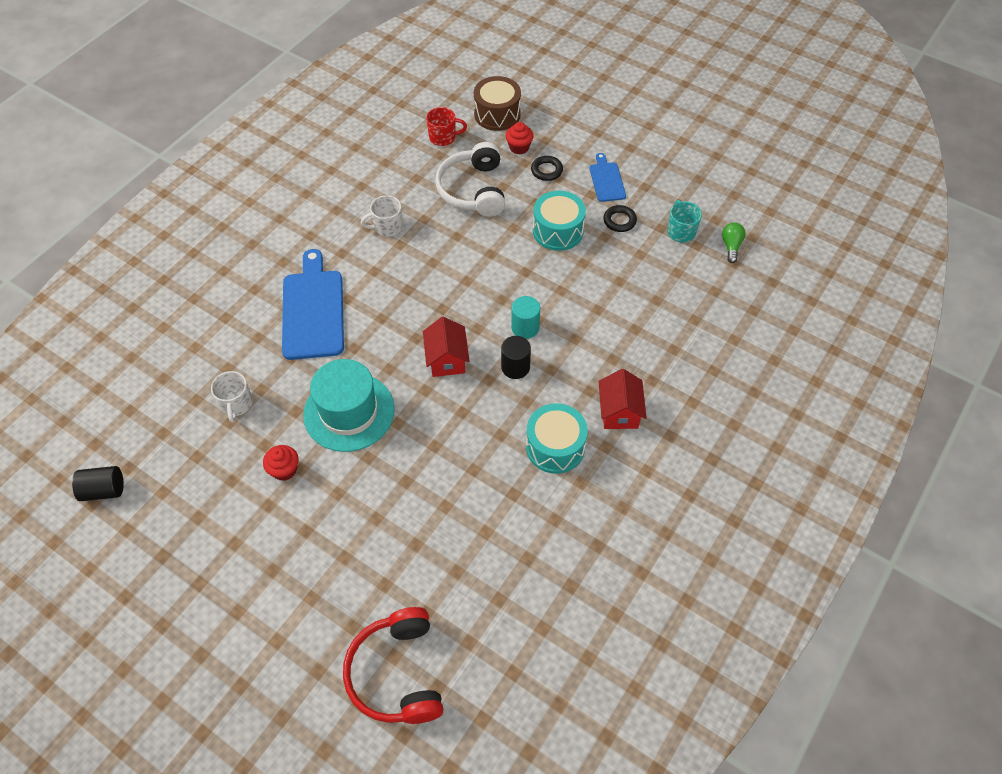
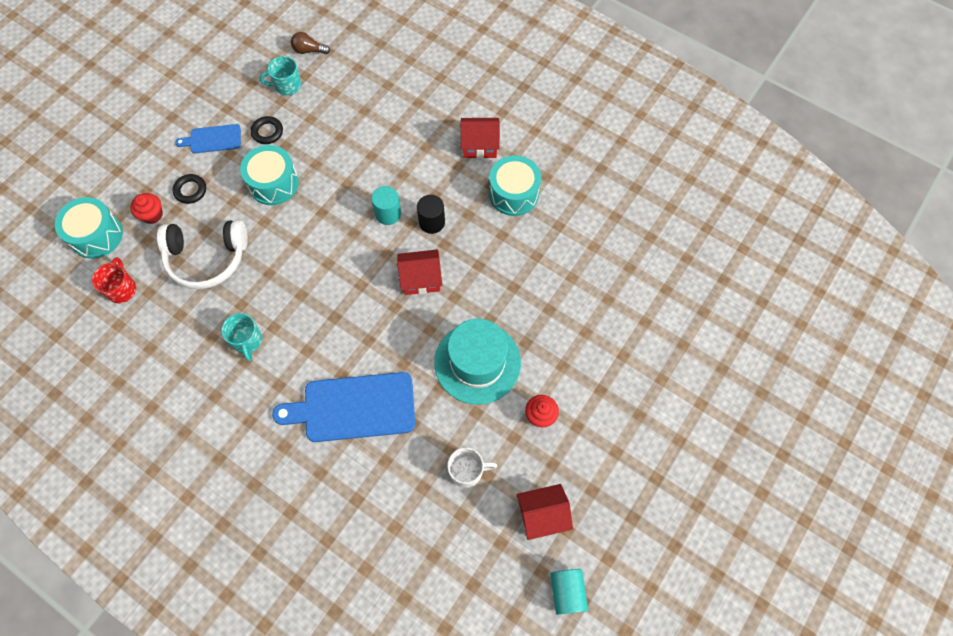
camera: 90 degrees left, 10 degrees up
black cylinder [72,466,124,501] -> turquoise cylinder [550,569,588,615]
red headphones [343,607,443,724] -> none
white mug [361,195,403,236] -> turquoise mug [221,313,262,361]
brown drum [474,76,521,131] -> turquoise drum [55,197,123,259]
green light bulb [722,222,746,263] -> brown light bulb [291,32,330,54]
none -> red house [516,484,573,540]

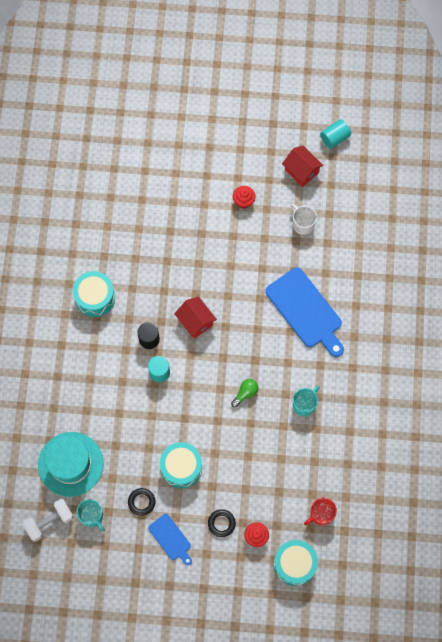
camera: 120 degrees left, 5 degrees up
white headphones [157,220,248,289] -> none
brown light bulb [291,32,330,54] -> white dumbbell [23,499,74,542]
turquoise hat [435,319,521,405] -> turquoise hat moved to [38,432,104,497]
red house [461,118,500,159] -> none
none -> green light bulb [231,379,259,407]

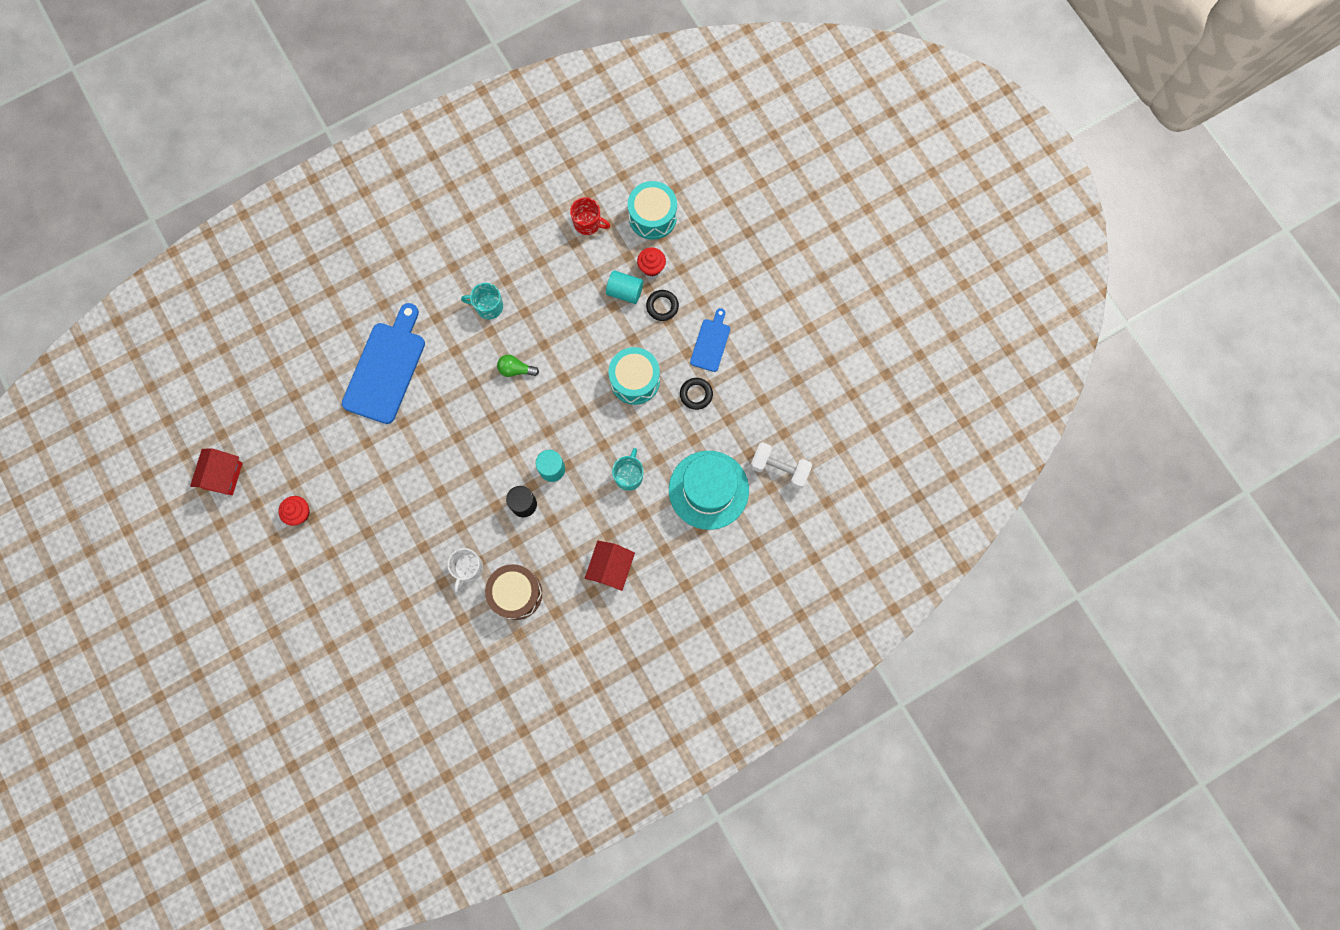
camera: 125 degrees left, 5 degrees up
turquoise drum [73,271,115,317] -> brown drum [485,564,542,620]
turquoise mug [76,499,105,532] -> turquoise mug moved to [612,448,644,491]
red house [174,296,217,339] -> red house moved to [585,541,635,591]
white mug [291,204,317,235] -> white mug moved to [447,548,483,592]
turquoise cylinder [320,119,351,149] -> turquoise cylinder moved to [606,270,643,304]

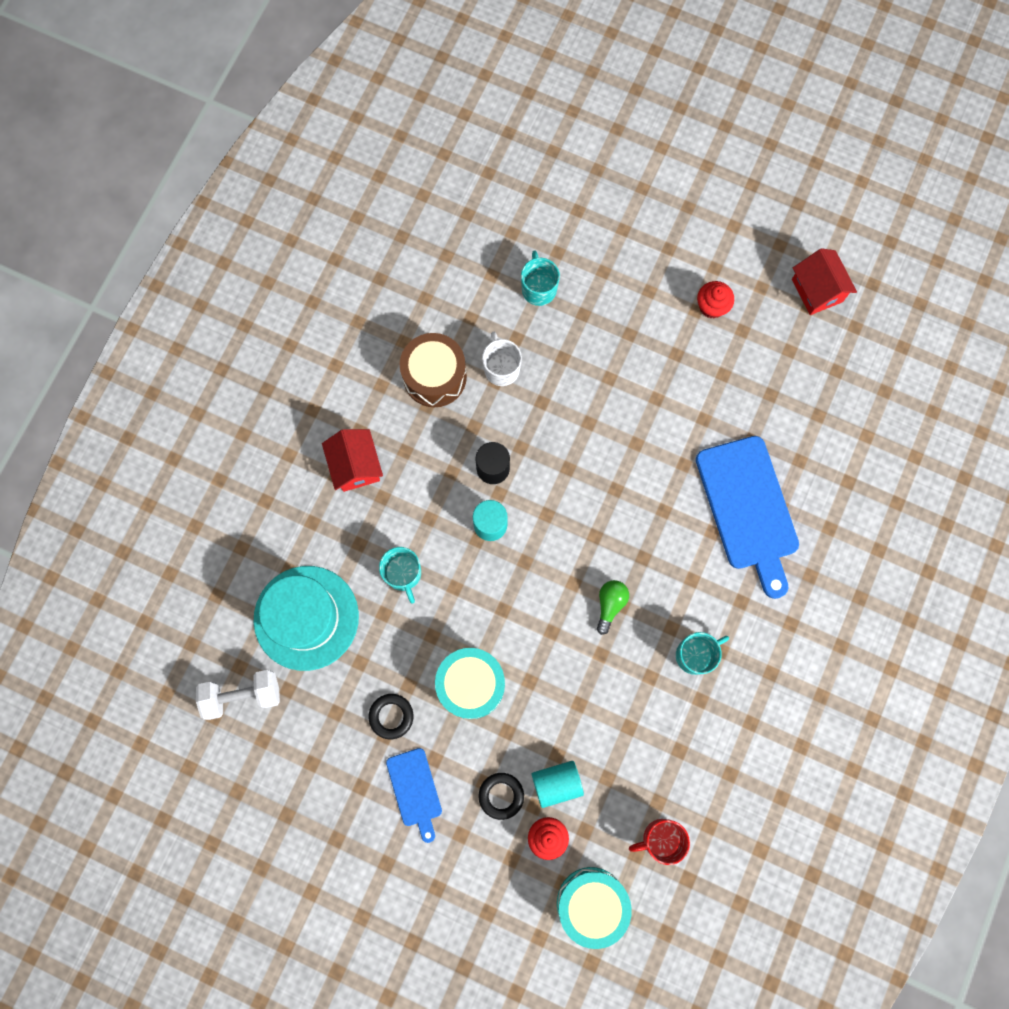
camera: 145 degrees right, 0 degrees up
green light bulb [497,354,539,377] -> green light bulb turned 45 degrees counterclockwise [597,580,629,635]
none -> turquoise mug [521,250,560,306]

